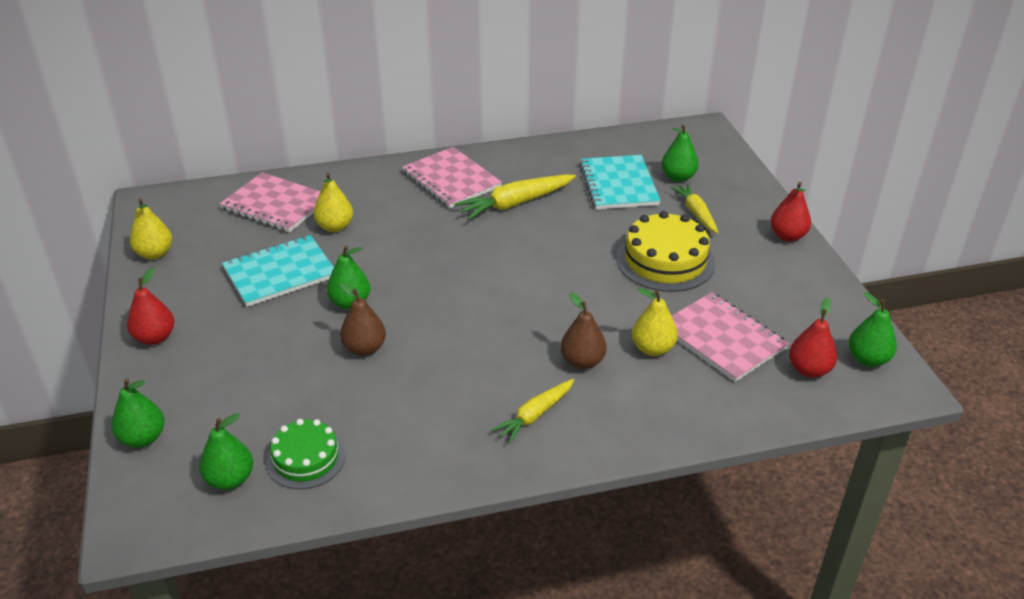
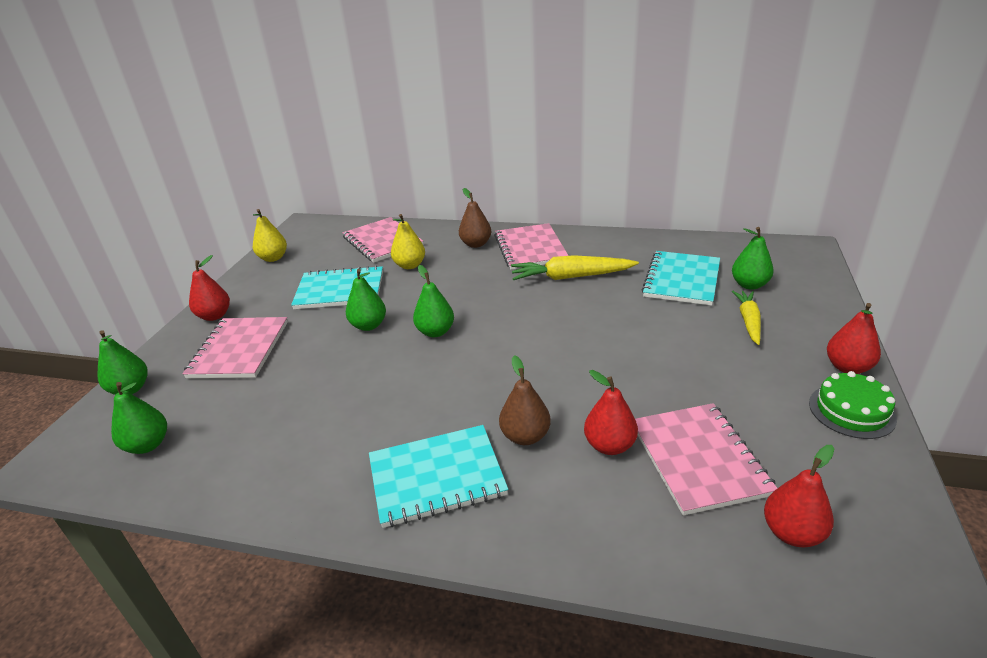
camera: 30 degrees right, 5 degrees down
green cake [266,419,346,489] -> green cake moved to [809,371,897,439]
brown pear [340,282,386,356] -> brown pear moved to [459,188,491,248]
yellow carrot [491,379,574,444] -> turquoise notebook [369,425,508,528]
yellow cake [617,211,715,292] -> none
yellow pear [632,288,678,356] -> red pear [584,370,638,455]
green pear [848,292,897,367] -> green pear moved to [413,265,454,337]
none -> pink notebook [183,317,288,378]

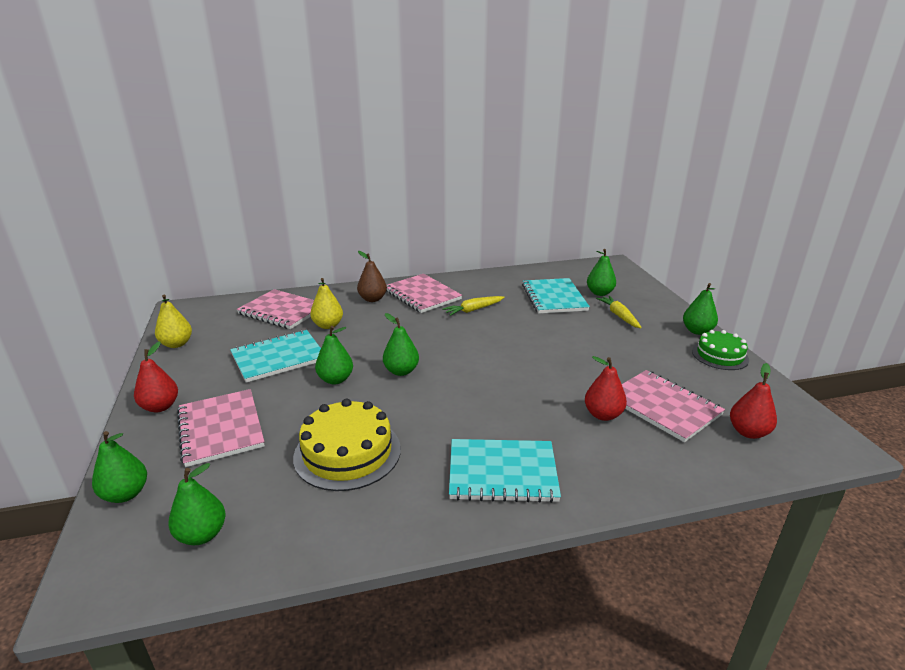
camera: 30 degrees left, 5 degrees down
turquoise notebook [369,425,508,528] -> turquoise notebook turned 45 degrees clockwise [449,439,561,503]
brown pear [499,355,551,445] -> none
yellow carrot [511,255,639,280] -> yellow carrot [442,296,504,316], size x0.65
red pear [827,303,881,374] -> green pear [683,283,718,335]
none -> yellow cake [293,399,401,491]

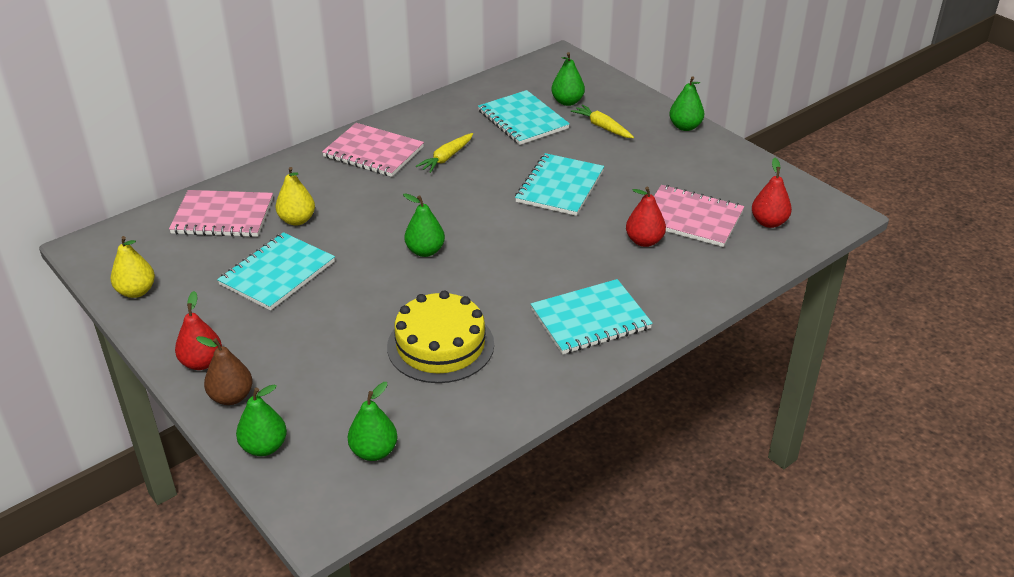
camera: 25 degrees left, 10 degrees up
pink notebook [177,389,265,467] -> none
green pear [315,326,353,384] -> none
brown pear [357,251,387,302] -> brown pear moved to [196,336,253,405]
green cake [692,330,749,370] -> none
none -> turquoise notebook [515,153,604,216]

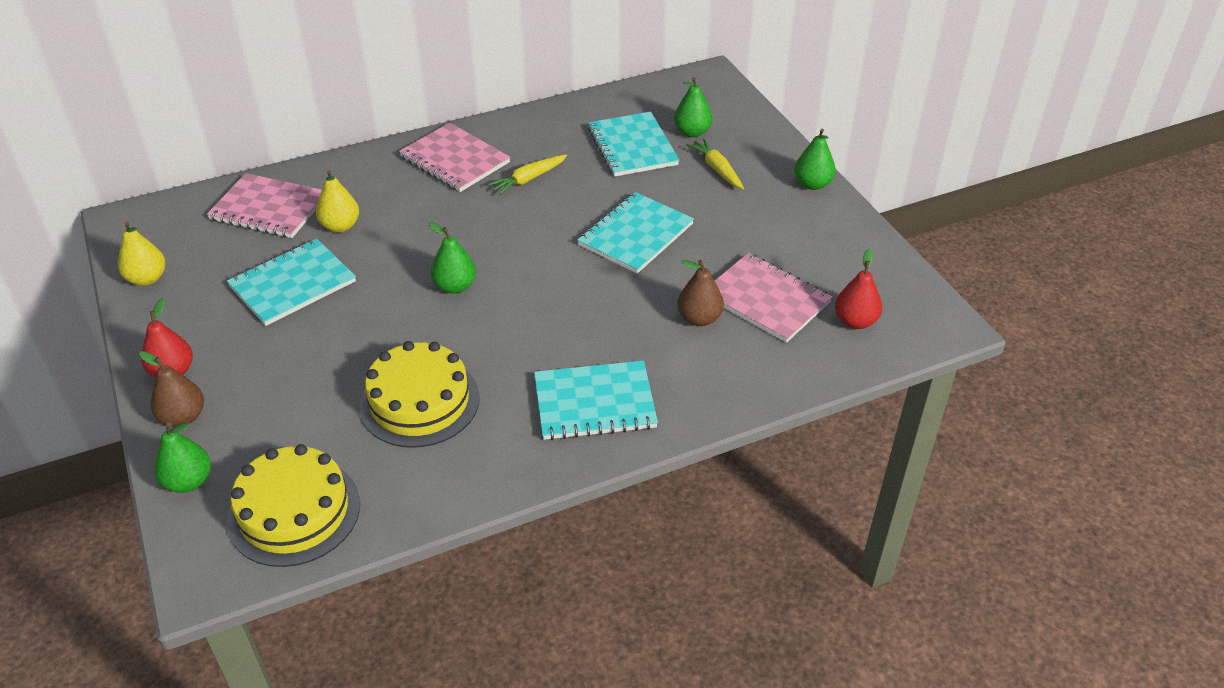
camera: 15 degrees right, 5 degrees up
green pear [348,382,397,461] -> yellow cake [227,444,360,567]
red pear [626,187,666,247] -> brown pear [677,260,724,326]

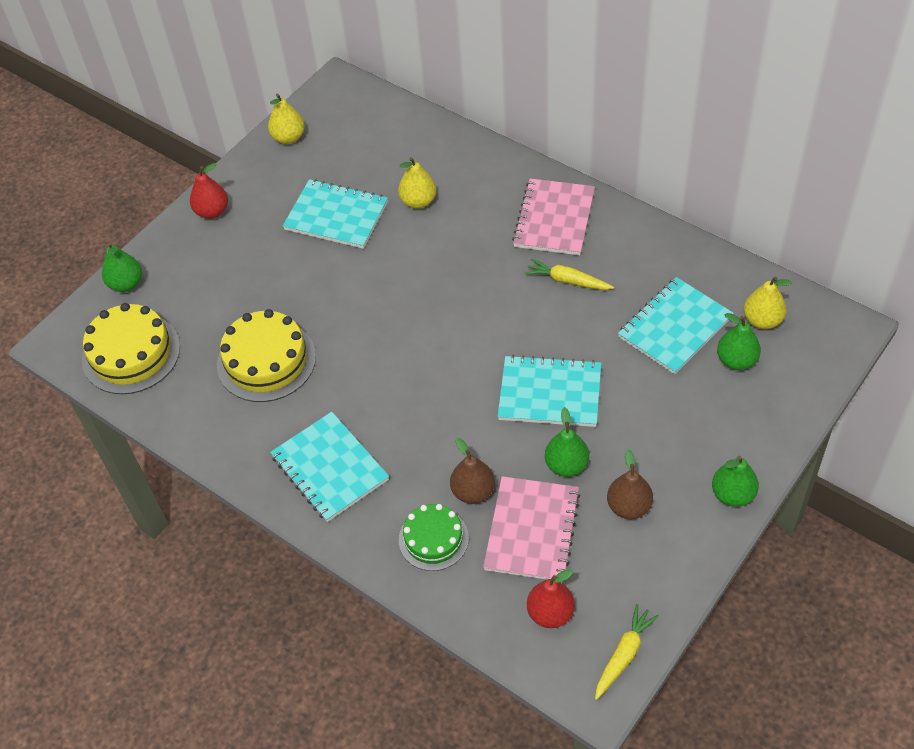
camera: 65 degrees right, 10 degrees up
brown pear [139,351,204,426] -> brown pear moved to [607,449,653,519]
pink notebook [207,173,322,238] -> none
green pear [429,222,476,294] -> green pear moved to [545,407,589,477]
yellow carrot [687,139,744,190] -> yellow carrot moved to [595,604,659,700]
none -> green cake [399,504,469,571]
none -> yellow pear [744,276,792,329]

